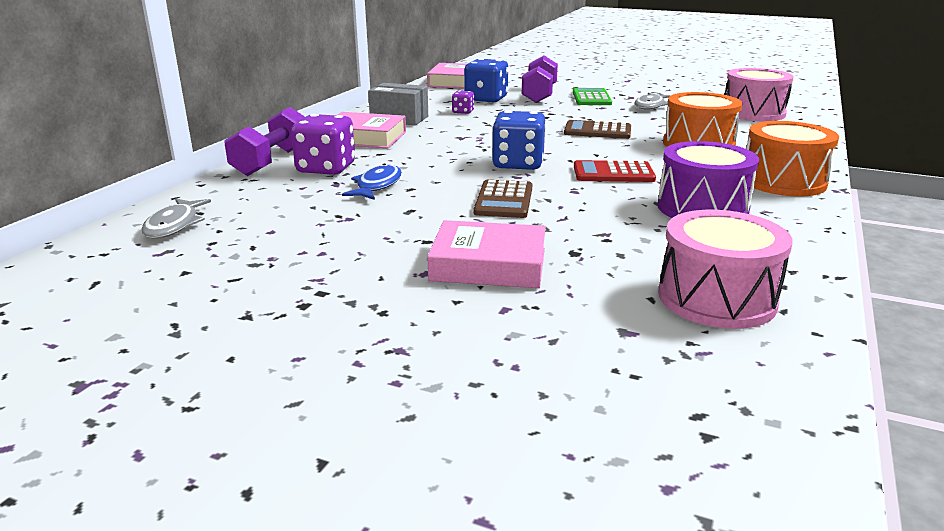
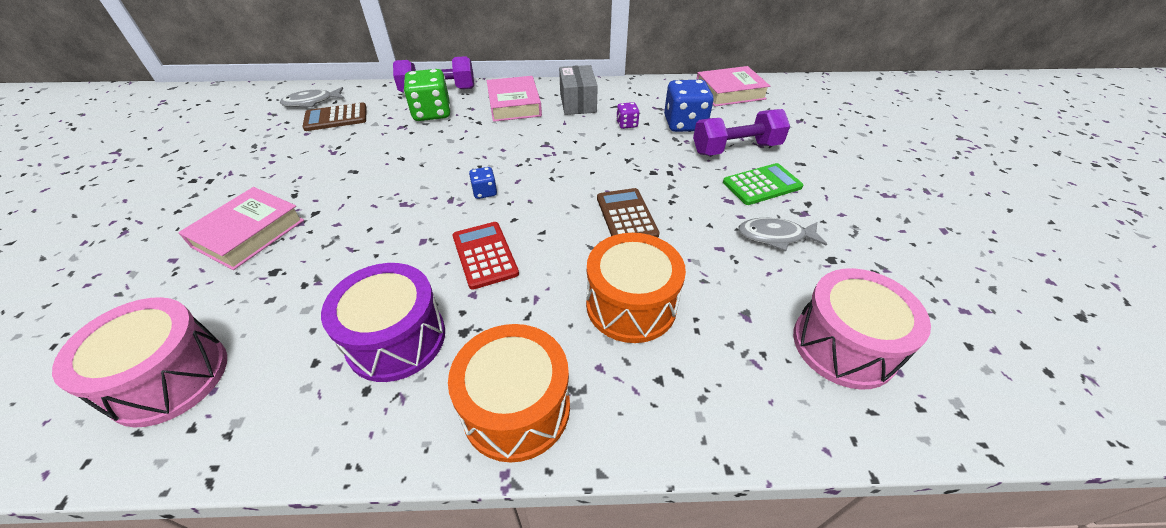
camera: 65 degrees right, 20 degrees up
purple dice [291,114,355,175] -> green dice [404,69,451,121]
blue fish [342,164,402,200] -> none
pink book [427,220,546,288] -> pink book turned 45 degrees clockwise [178,187,304,270]
brown calculator [474,180,532,218] -> brown calculator moved to [302,102,367,131]
blue dice [492,110,546,170] -> blue dice [469,167,497,199], size x0.50

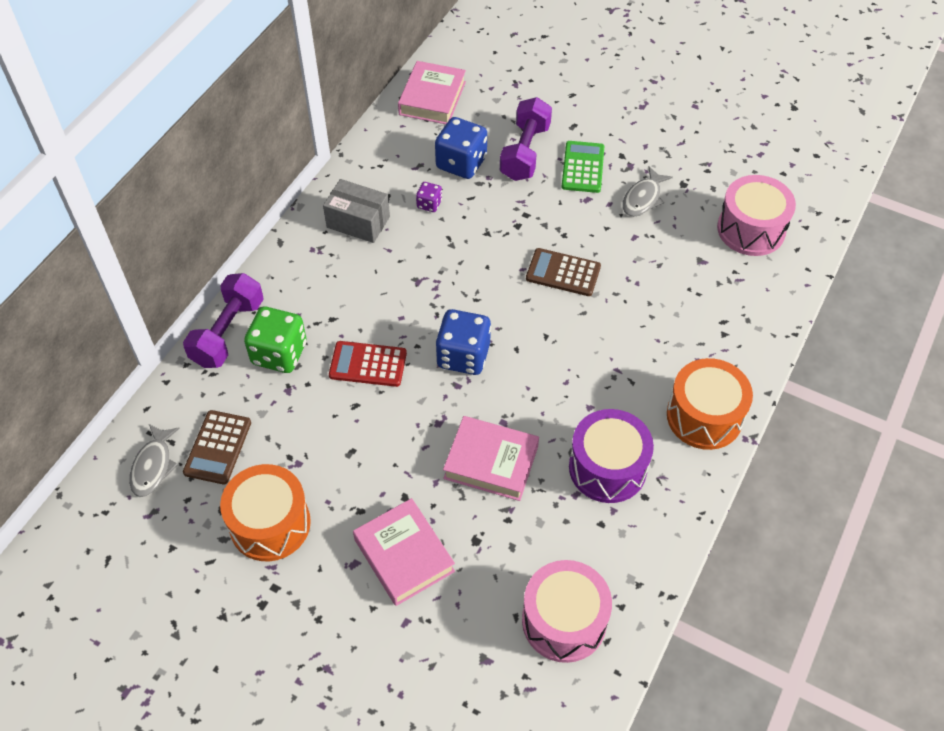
camera: 60 degrees left, 10 degrees up
red calculator [452,222,519,290] -> red calculator moved to [329,341,407,387]
blue dice [469,167,497,199] -> blue dice [436,309,491,375], size x2.00
pink book [487,76,542,122] -> pink book moved to [443,416,539,501]
orange drum [586,233,686,343] -> orange drum moved to [220,464,311,561]

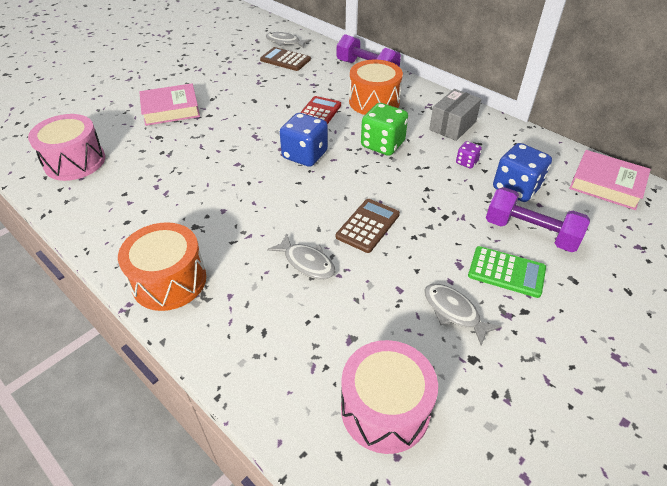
camera: 105 degrees right, 10 degrees down
orange drum [220,464,311,561] -> orange drum moved to [349,59,403,115]
green dice [244,307,307,373] -> green dice moved to [361,103,408,156]
pink book [443,416,539,501] -> none
purple drum [569,409,654,503] -> none
none -> grey fish [267,234,335,280]

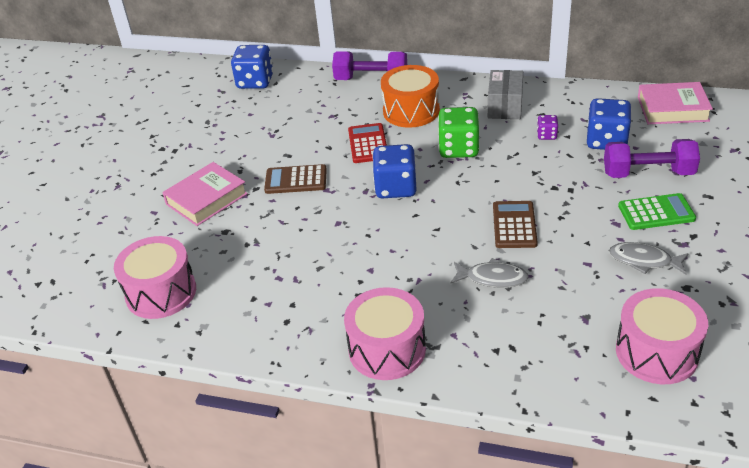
camera: 25 degrees left, 5 degrees down
orange drum [118,222,206,311] -> pink drum [344,287,426,380]
brown calculator [260,47,311,71] -> brown calculator moved to [264,164,327,194]
grey fish [266,32,311,48] -> blue dice [231,45,273,89]

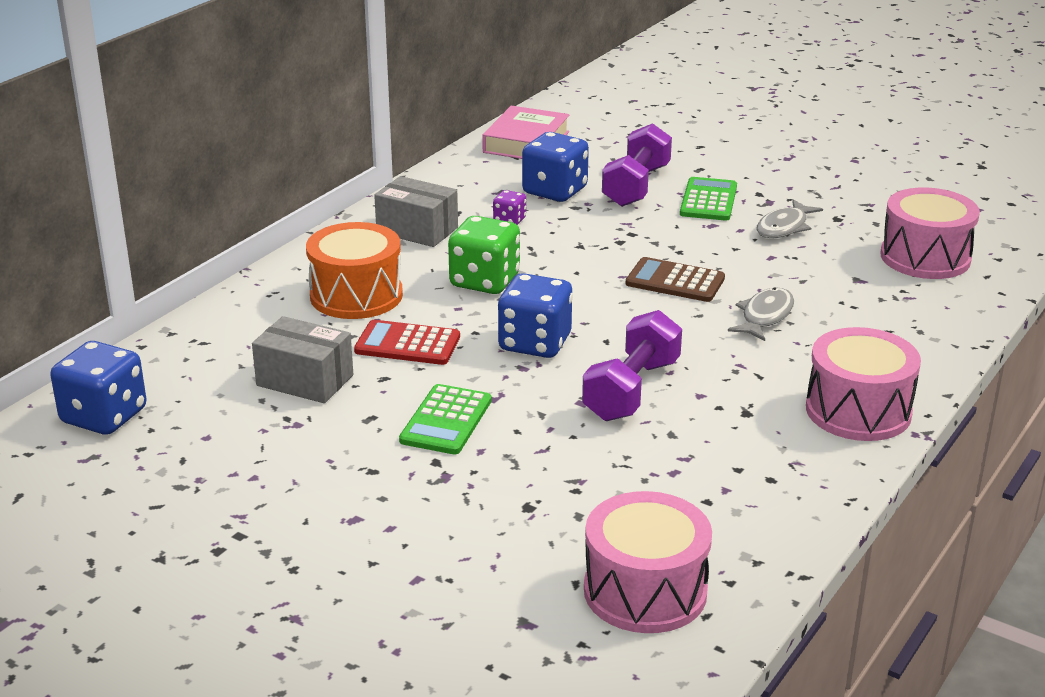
camera: 75 degrees left, 10 degrees down
pink book [162,162,248,226] -> none
brown calculator [264,164,327,194] -> green calculator [399,384,492,454]
purple dumbbell [332,51,407,80] -> purple dumbbell moved to [582,310,682,421]
none -> grey box [252,316,353,403]

